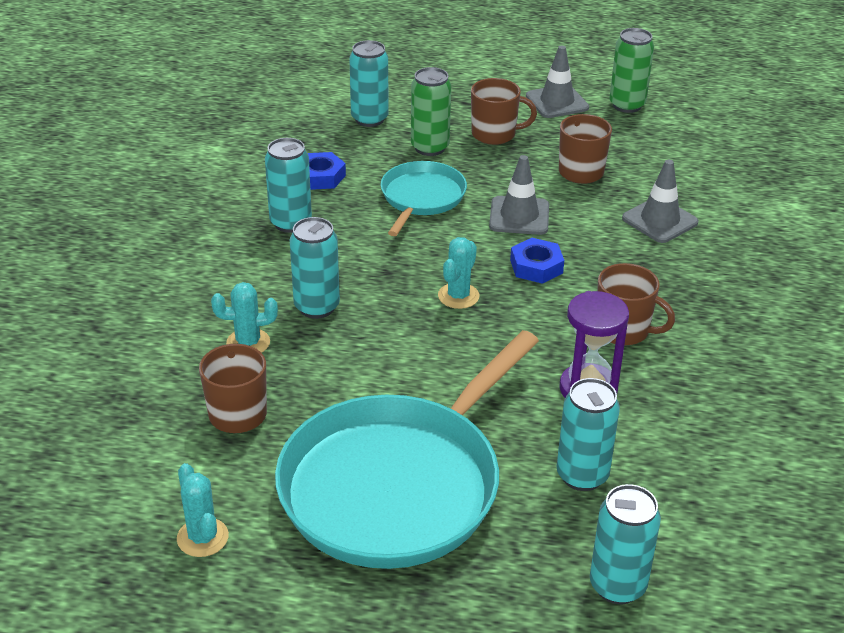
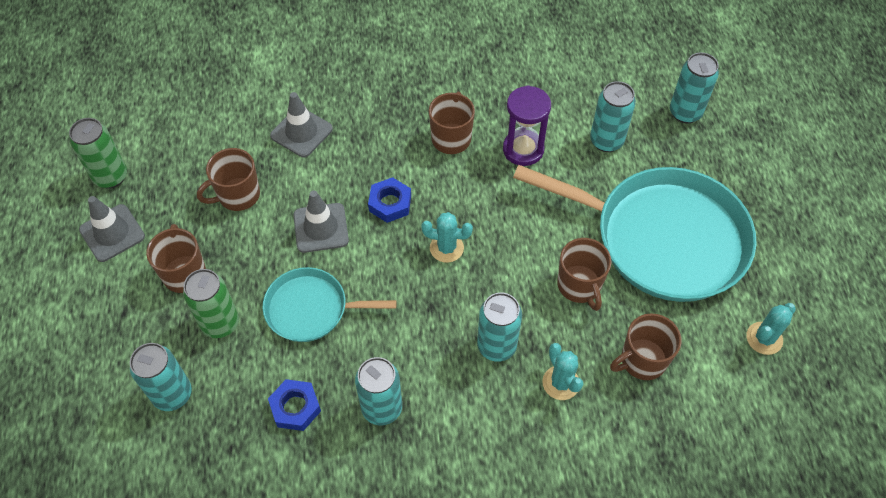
camera: 105 degrees left, 20 degrees up
none -> brown mug [557,238,612,311]

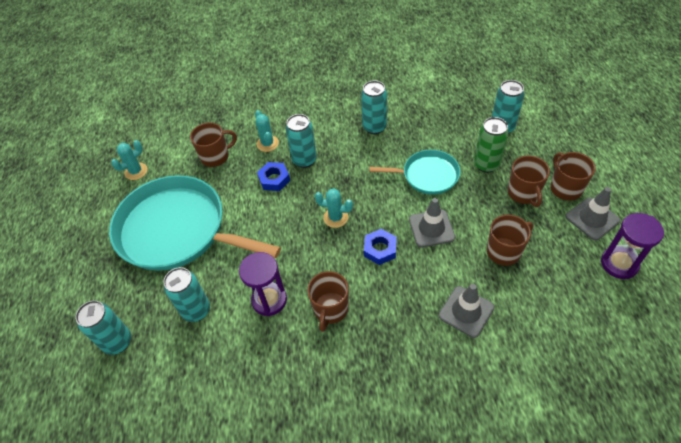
camera: 175 degrees left, 5 degrees down
green can [69,118,127,188] -> purple hourglass [601,213,664,279]
blue nut [268,379,321,431] -> blue nut moved to [257,162,290,191]
brown mug [557,238,612,311] -> brown mug moved to [550,152,596,201]

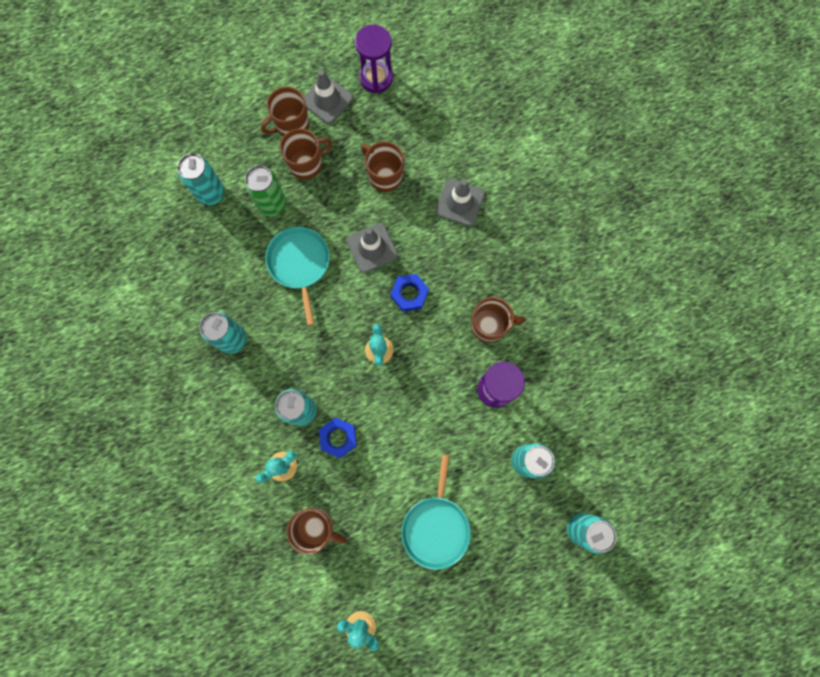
camera: 110 degrees left, 25 degrees up
turquoise pan [109,175,281,271] -> turquoise pan [401,455,471,570], size x0.52
brown mug [190,123,237,167] -> brown mug turned 150 degrees clockwise [287,508,347,554]

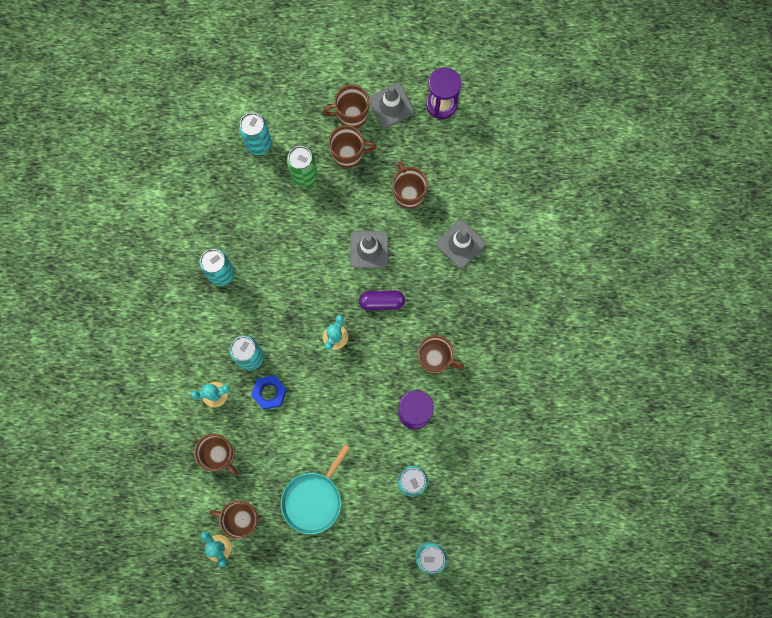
camera: 25 degrees right, 0 degrees up
turquoise pan [265,227,330,326] -> none
blue nut [390,274,429,311] -> purple capsule [359,291,405,310]
none -> brown mug [209,501,259,539]

